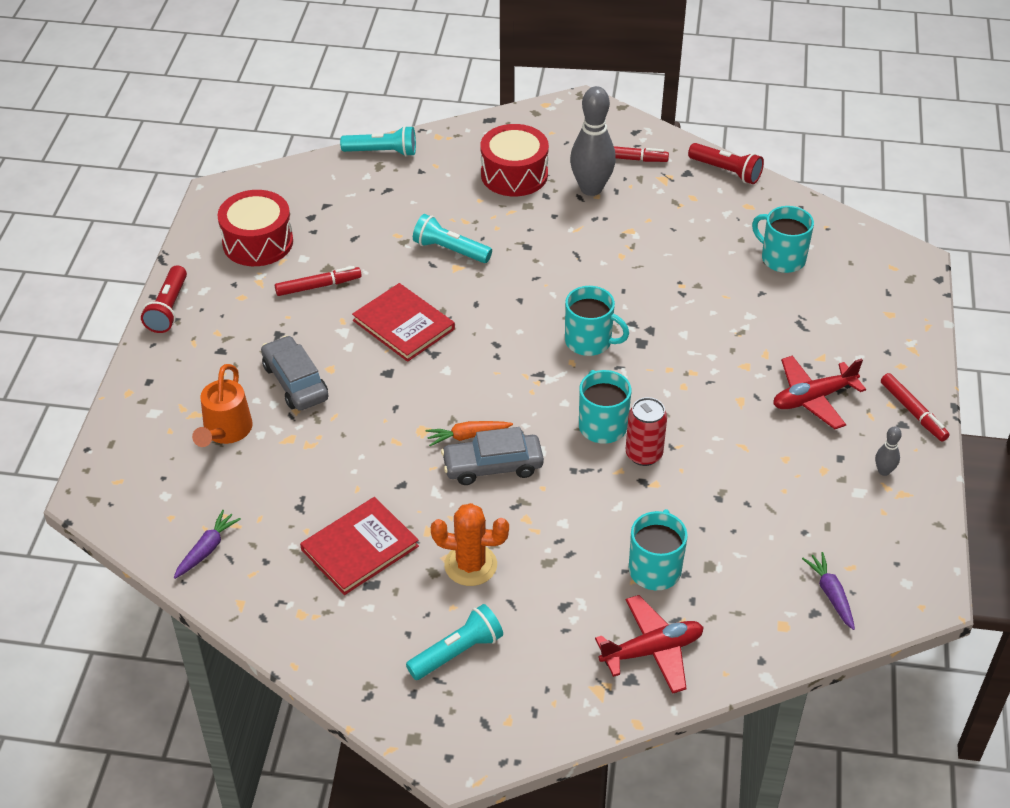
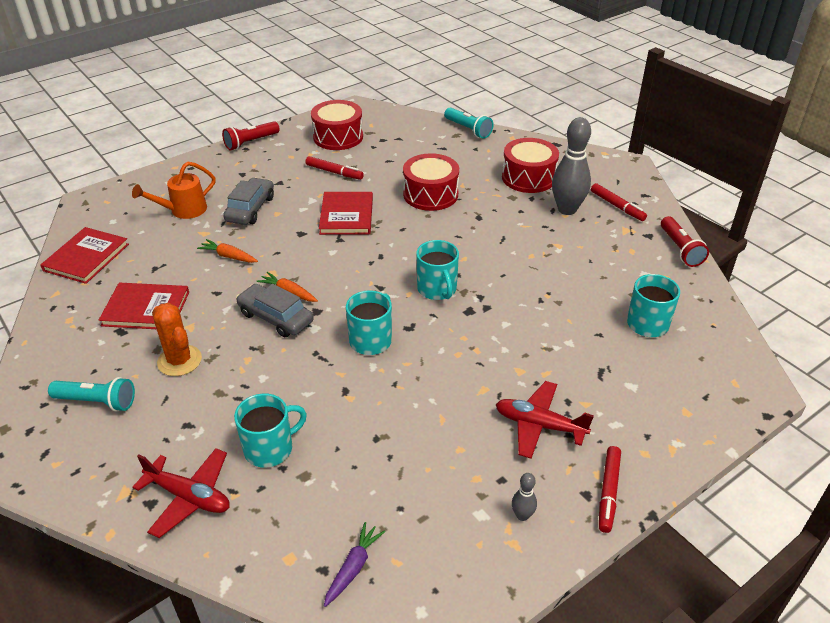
camera: 45 degrees right, 5 degrees down
purple carrot [174,510,241,579] -> red book [40,227,129,284]
turquoise flashlight [413,214,492,263] -> red drum [403,153,459,211]
red can [626,397,667,466] -> none
none -> orange carrot [197,239,258,263]

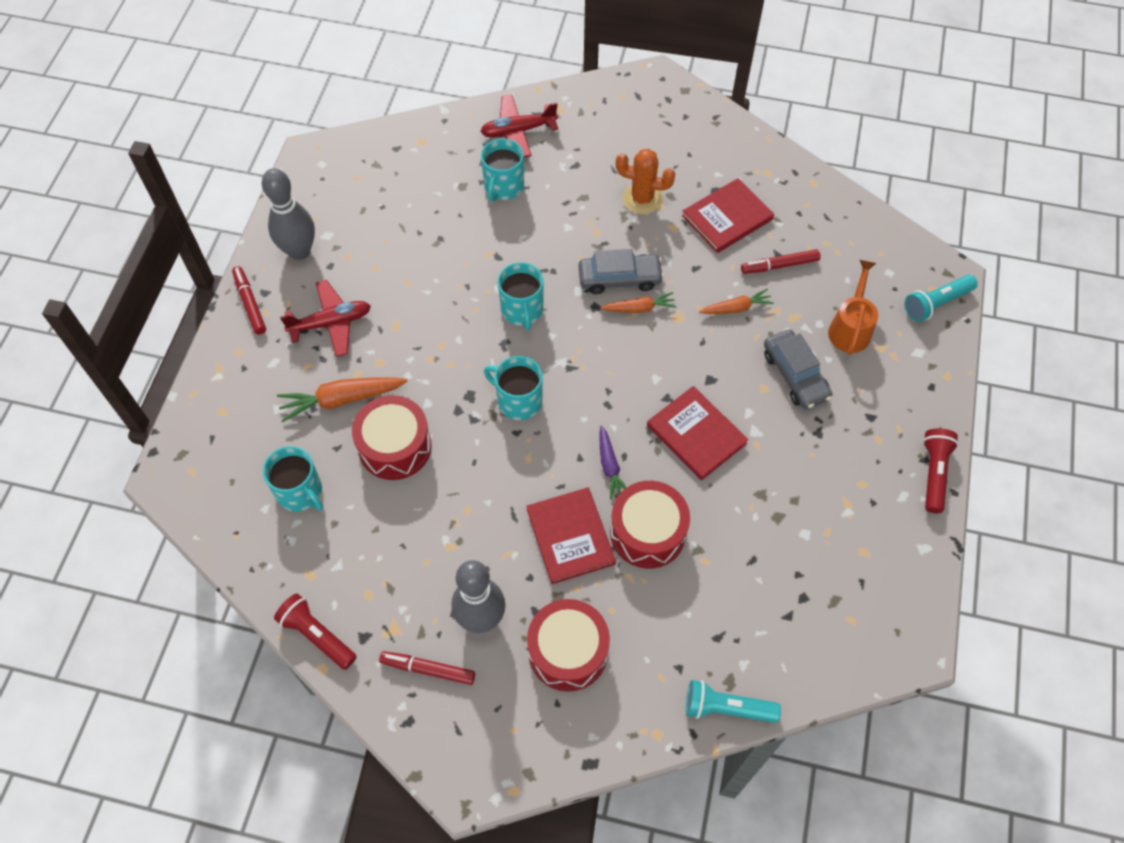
camera: 140 degrees right, 20 degrees up
red book [40,227,129,284] -> red book moved to [526,487,616,584]
turquoise flashlight [48,377,135,412] -> turquoise flashlight moved to [905,275,978,322]
red marker [305,156,364,180] -> red marker moved to [741,249,820,274]
red drum [311,100,363,150] -> red drum moved to [352,395,432,480]
purple carrot [324,522,385,607] -> purple carrot moved to [600,425,626,499]
grey bowling pin [512,473,537,521] -> grey bowling pin [262,168,315,260], size x2.24
none -> orange carrot [277,377,408,422]

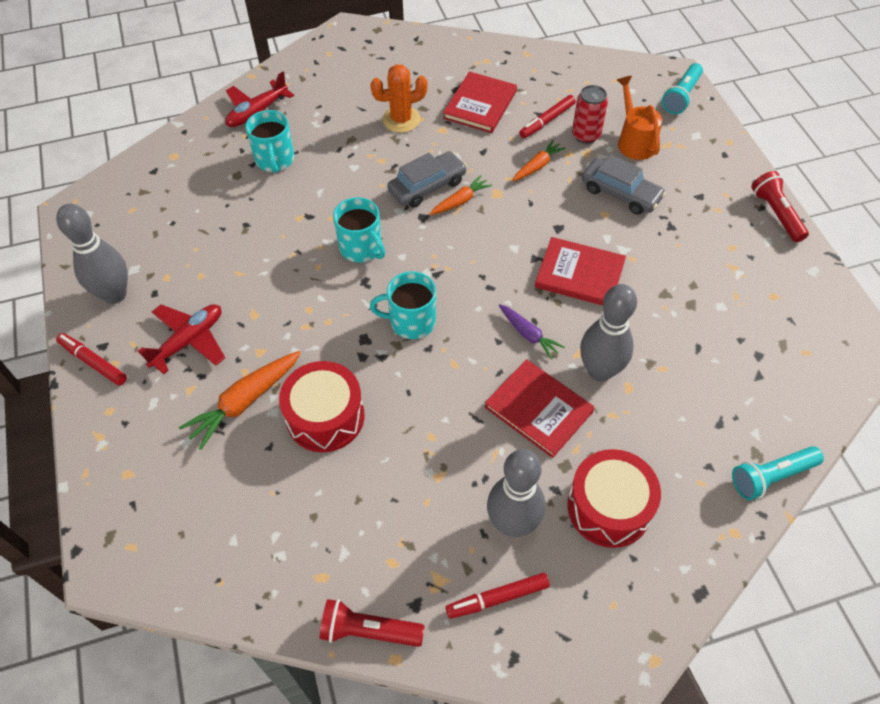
camera: 30 degrees left, 5 degrees down
turquoise mug [263,446,323,511] -> none
red drum [610,481,690,569] -> grey bowling pin [580,284,637,382]
none -> red can [572,85,608,144]

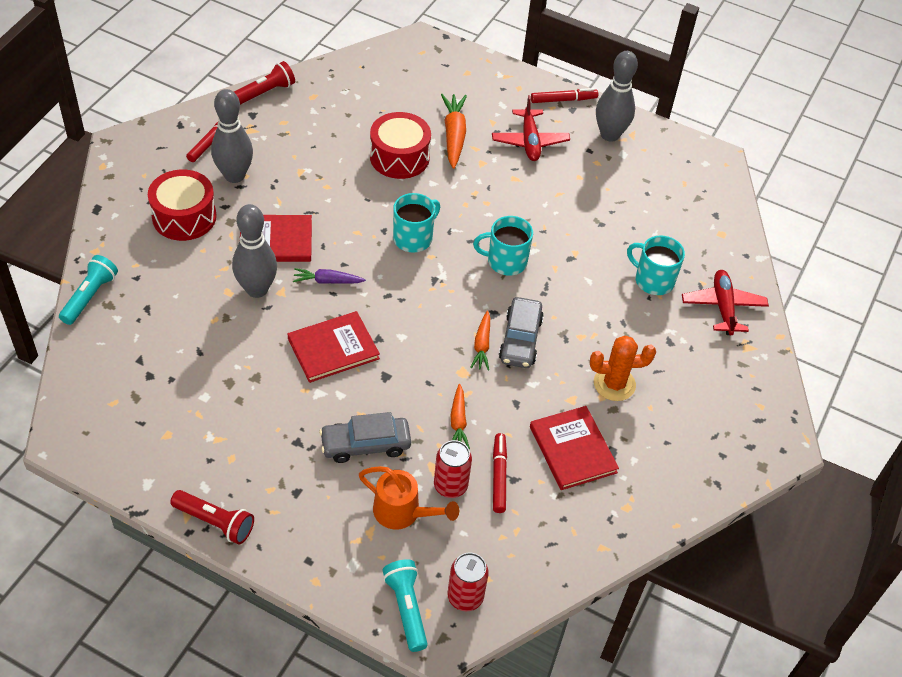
camera: 130 degrees right, 5 degrees down
orange cactus [370,64,428,133] -> orange cactus turned 60 degrees clockwise [590,335,656,401]
none -> red can [447,552,489,611]

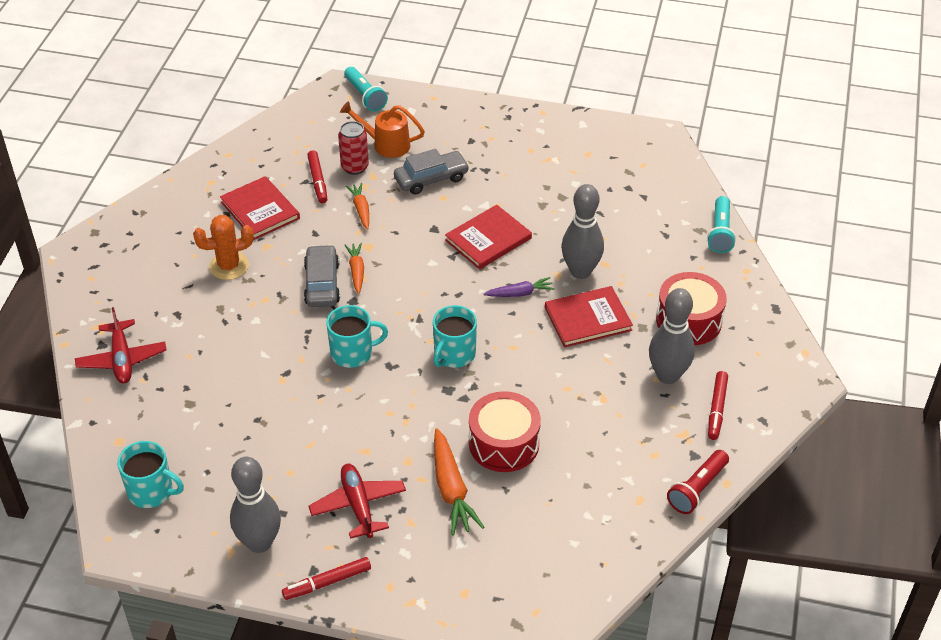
camera: 170 degrees right, 5 degrees down
red flashlight [170,490,254,544] -> none
red can [447,552,489,611] -> none
turquoise mug [627,235,685,295] -> turquoise mug moved to [117,441,184,508]

